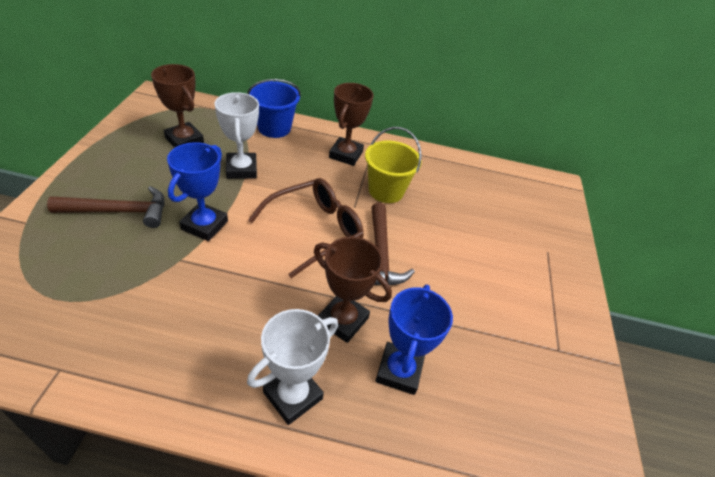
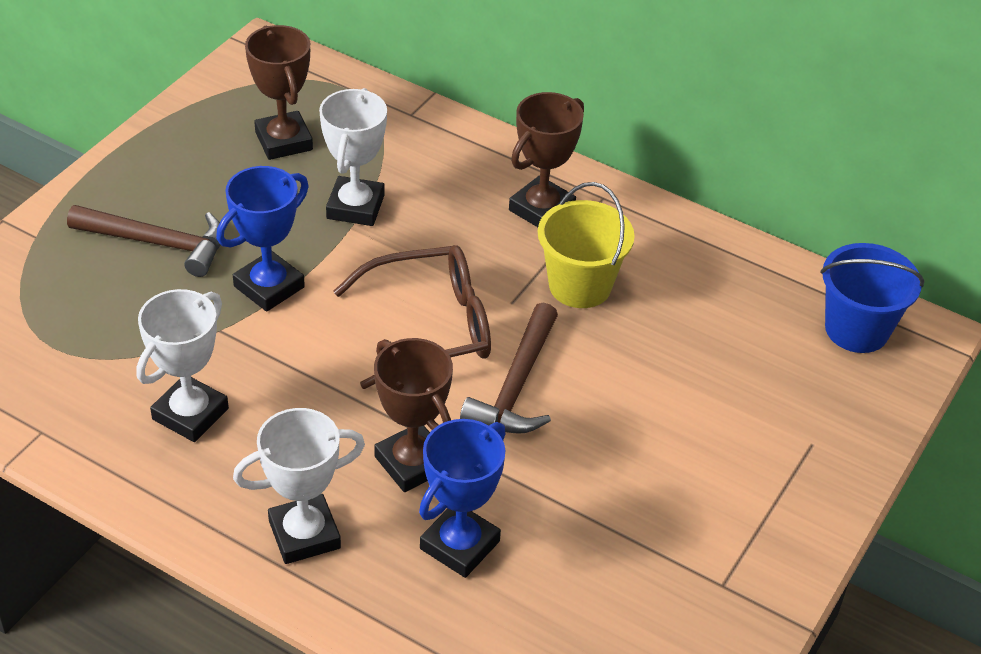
camera: 25 degrees right, 0 degrees up
blue bucket [247,79,301,138] -> blue bucket moved to [820,243,924,353]
none -> white trophy [136,289,229,442]

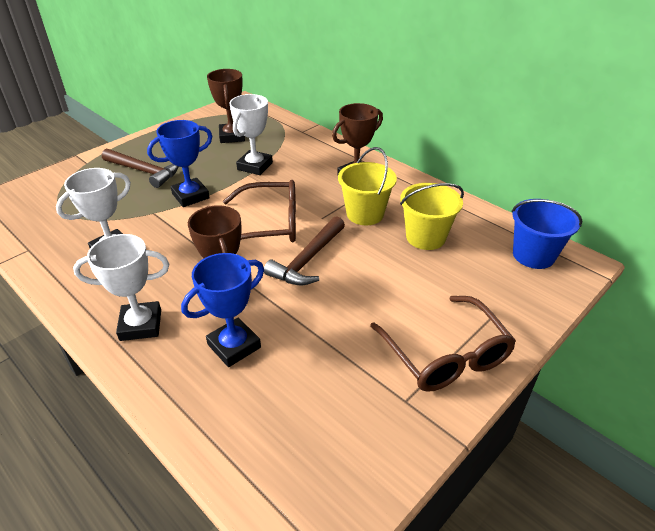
camera: 15 degrees right, 5 degrees down
none -> brown glasses [370,296,516,392]
none -> yellow bucket [400,183,464,250]

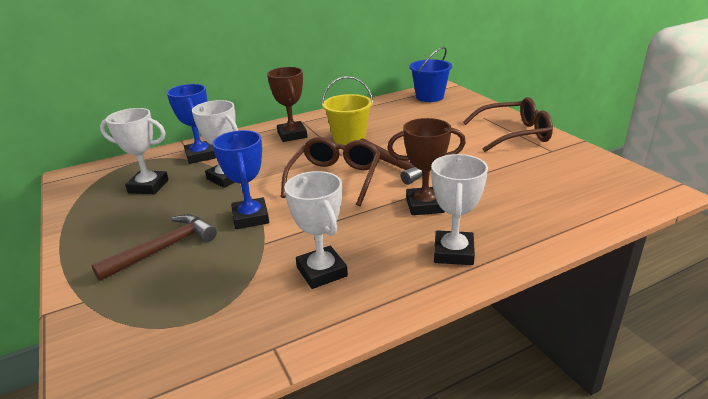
camera: 70 degrees left, 10 degrees down
blue trophy [181,253,264,367] -> blue trophy moved to [167,84,216,164]
brown trophy [207,69,245,143] -> white trophy [100,108,169,194]
yellow bucket [400,183,464,250] -> none

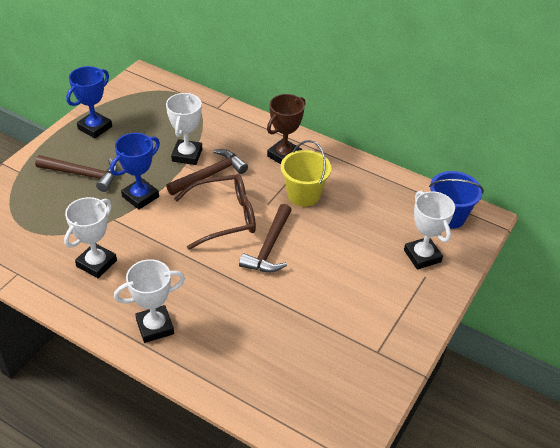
camera: 55 degrees right, 15 degrees up
white trophy [100,108,169,194] -> white trophy moved to [404,191,455,270]
blue trophy [167,84,216,164] -> blue trophy moved to [66,66,112,138]
brown trophy [387,118,466,215] -> none
brown glasses [463,97,553,152] -> none
none -> brown hammer [166,149,248,195]

